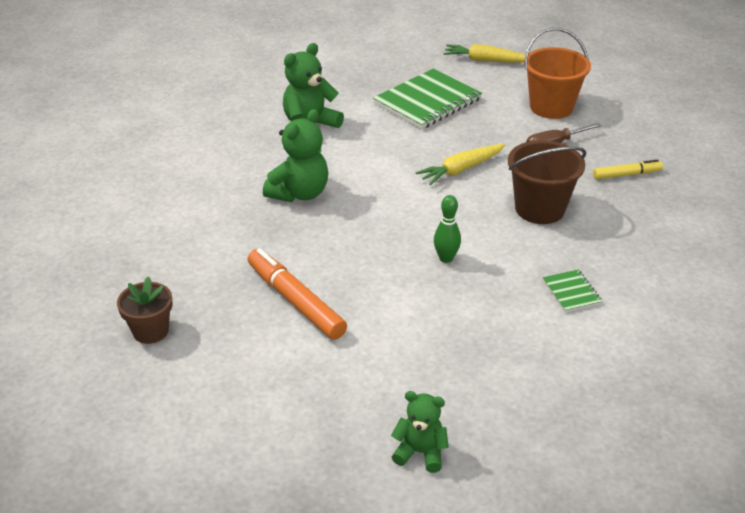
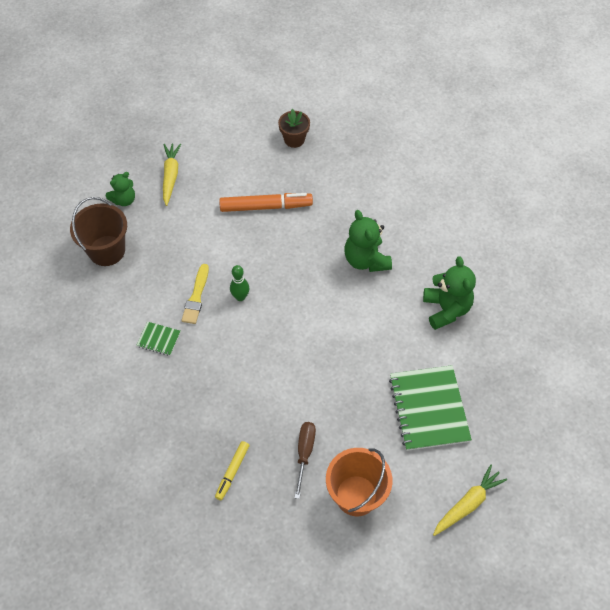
camera: 125 degrees right, 20 degrees up
yellow carrot [416,144,505,185] -> yellow carrot moved to [163,144,181,206]
brown bucket [508,140,586,224] -> brown bucket moved to [70,197,127,266]
none -> yellow brush [181,264,209,324]

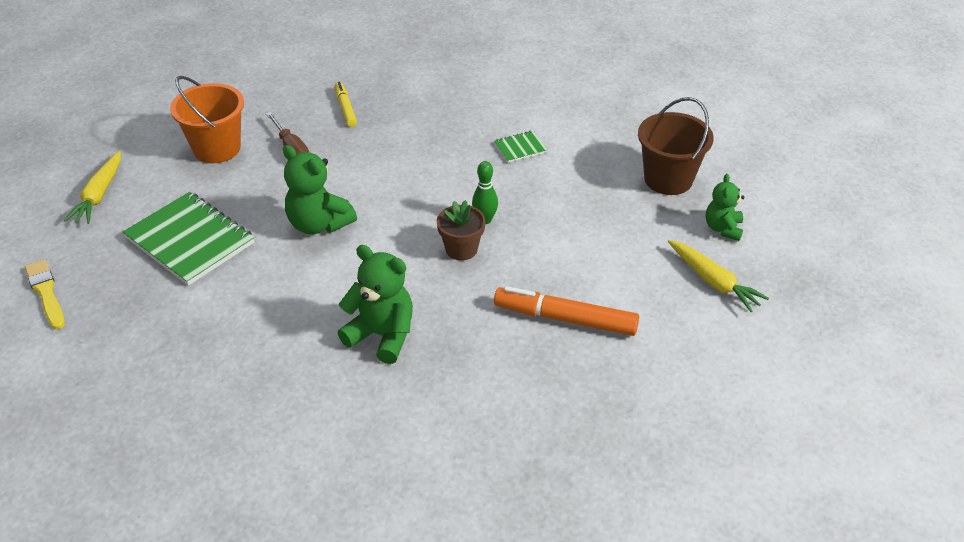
camera: 140 degrees right, 15 degrees down
yellow brush [181,264,209,324] -> yellow brush moved to [25,259,65,329]
orange marker [219,193,313,212] -> orange marker turned 60 degrees clockwise [494,286,639,336]
brown flower pot [278,109,310,148] -> brown flower pot moved to [437,200,486,261]
green teddy bear [423,256,476,330] -> green teddy bear moved to [283,145,357,234]

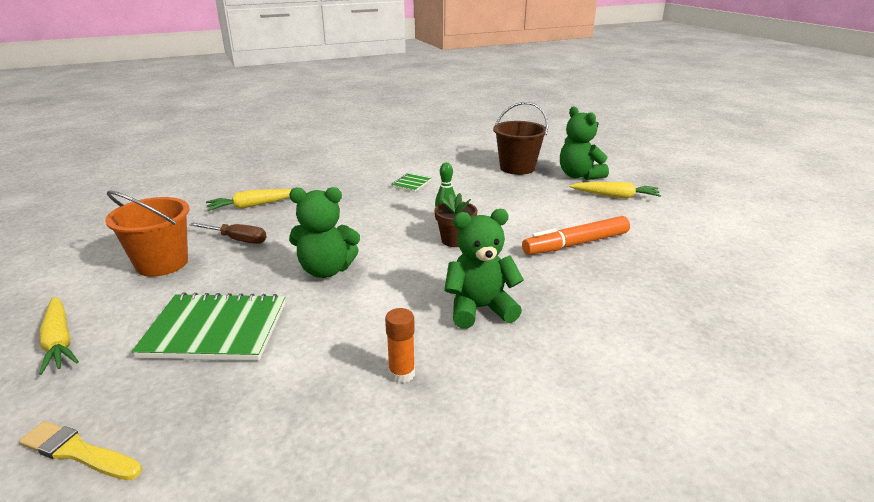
camera: 40 degrees left, 15 degrees down
yellow marker [335,82,357,127] -> yellow carrot [206,189,292,211]
green teddy bear [706,174,744,241] -> green teddy bear [560,106,609,180], size x1.59
none -> orange glue stick [385,308,415,383]

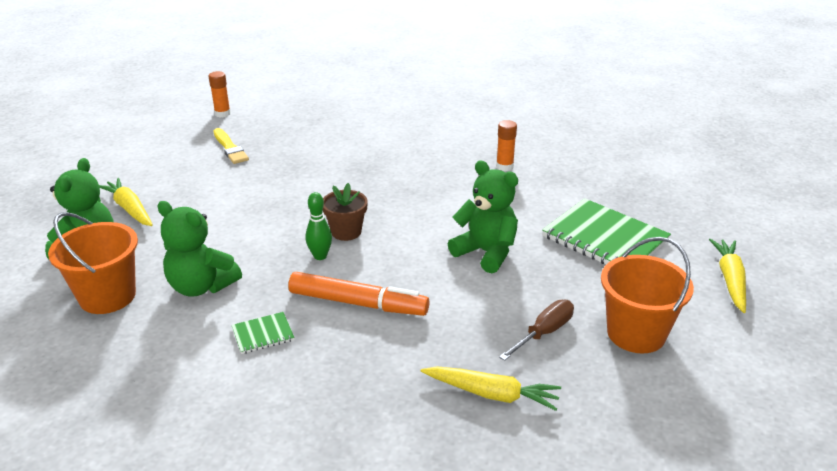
camera: 140 degrees left, 5 degrees up
yellow brush [19,421,142,480] -> yellow brush moved to [213,128,249,164]
brown screwdriver [190,222,266,244] -> brown screwdriver turned 75 degrees clockwise [499,300,574,361]
green teddy bear [444,209,524,329] -> green teddy bear moved to [157,201,242,297]
brown bucket [493,102,548,175] -> orange bucket [48,212,138,314]
orange marker [522,216,630,255] -> orange marker moved to [288,272,430,316]
none -> orange glue stick [209,71,231,117]

